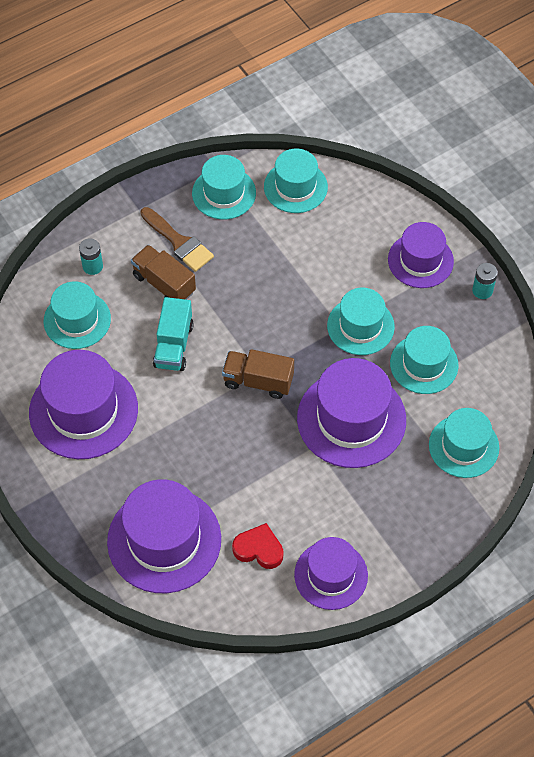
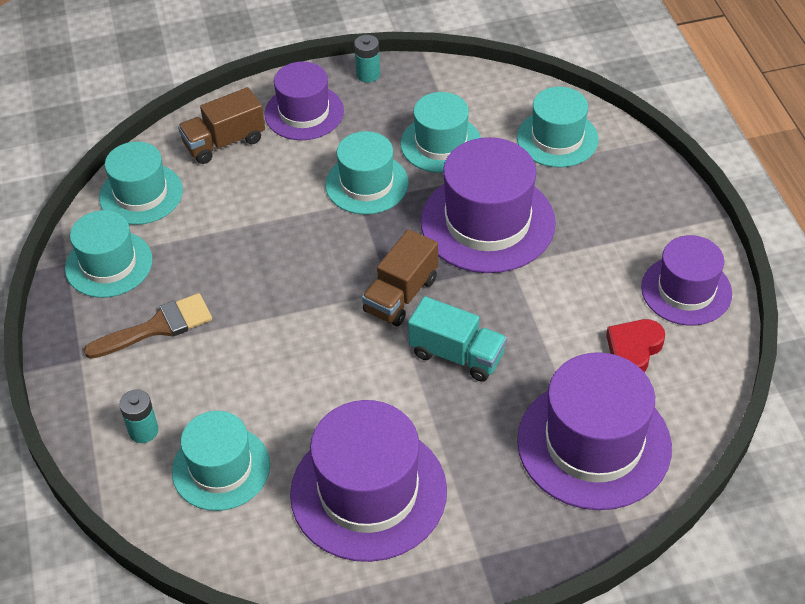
camera: 70 degrees left, 10 degrees down
brown truck [131,245,196,300] -> brown truck moved to [178,87,265,164]
turquoise truck [153,297,194,371] -> turquoise truck moved to [408,296,507,382]

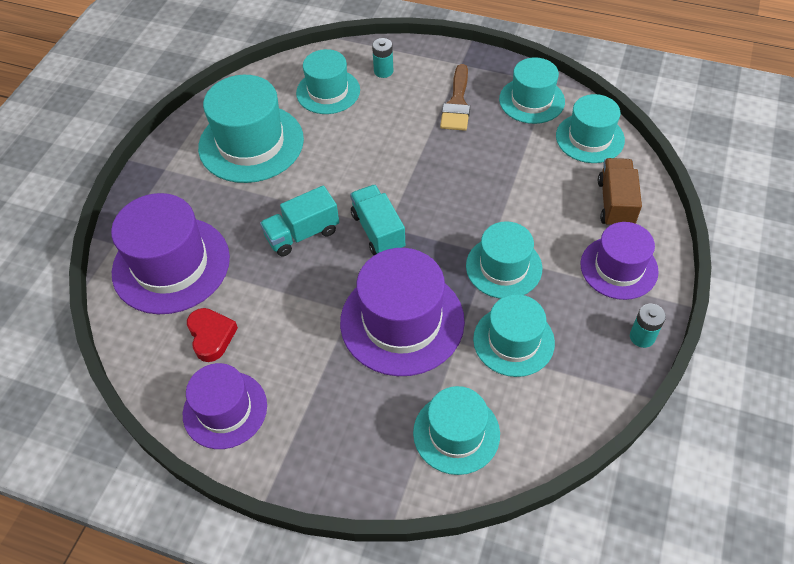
camera: 125 degrees right, 5 degrees up
purple hat [290,400,447,562] -> turquoise hat [198,75,304,183]
brown truck [362,229,438,327] -> turquoise truck [350,185,405,255]

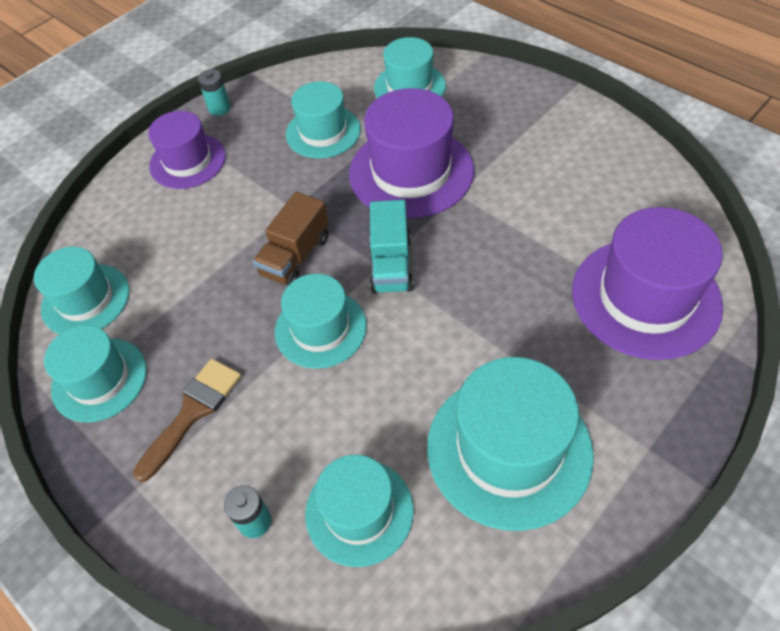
camera: 155 degrees left, 0 degrees up
purple hat [183,363,267,449] -> none
red heart [187,308,238,362] -> none
turquoise truck [260,186,339,257] -> none
turquoise hat [466,221,542,299] -> turquoise hat moved to [275,274,367,369]
brown truck [598,158,642,226] -> brown truck moved to [253,192,329,286]

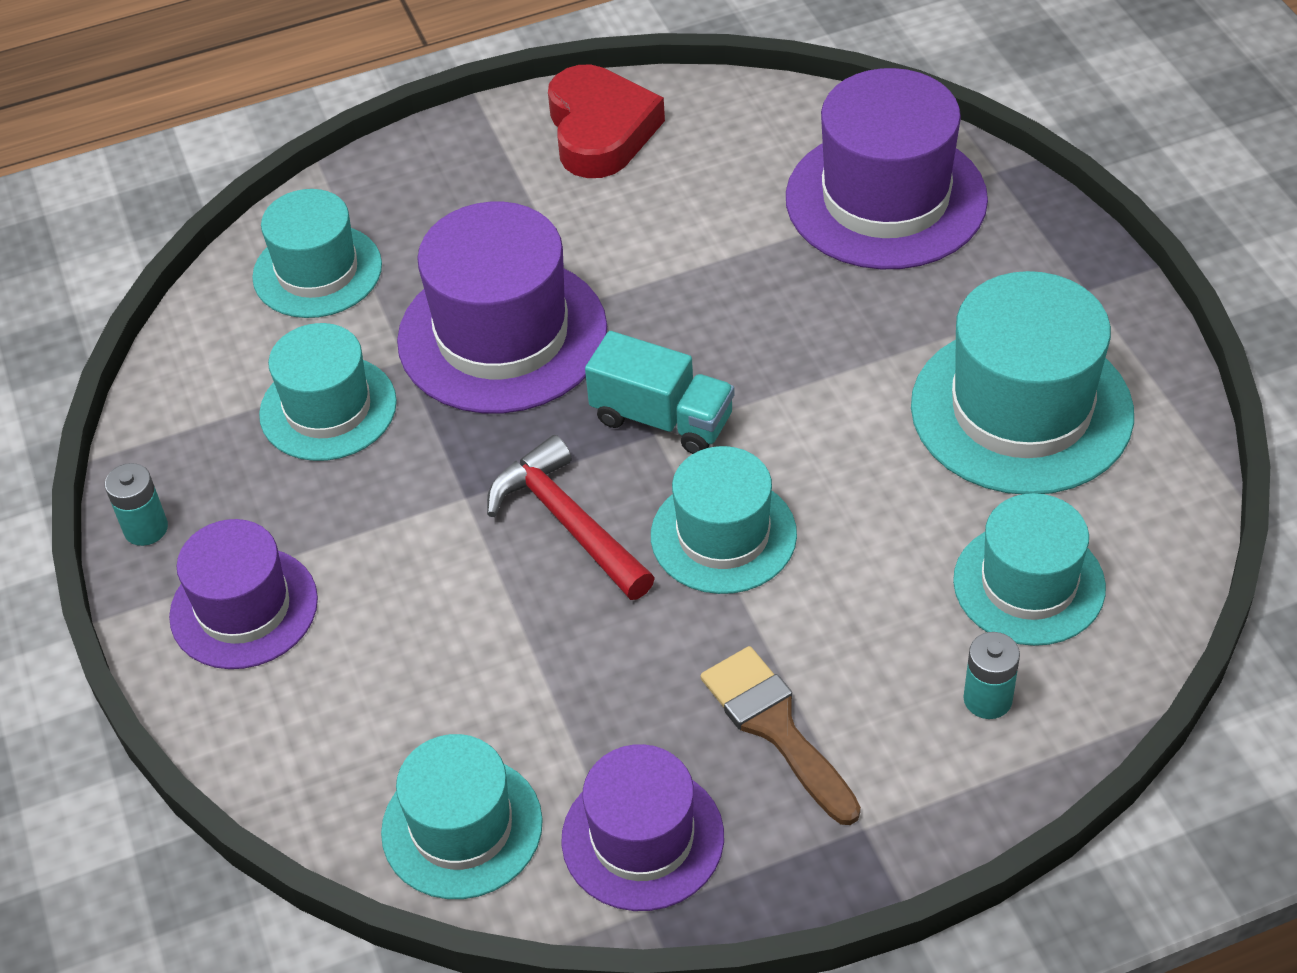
camera: 65 degrees left, 5 degrees down
turquoise hat [44,325,147,423] -> purple hat [561,744,724,911]
brown truck [253,192,329,286] -> red hammer [487,435,655,600]
none -> red heart [548,65,665,178]

